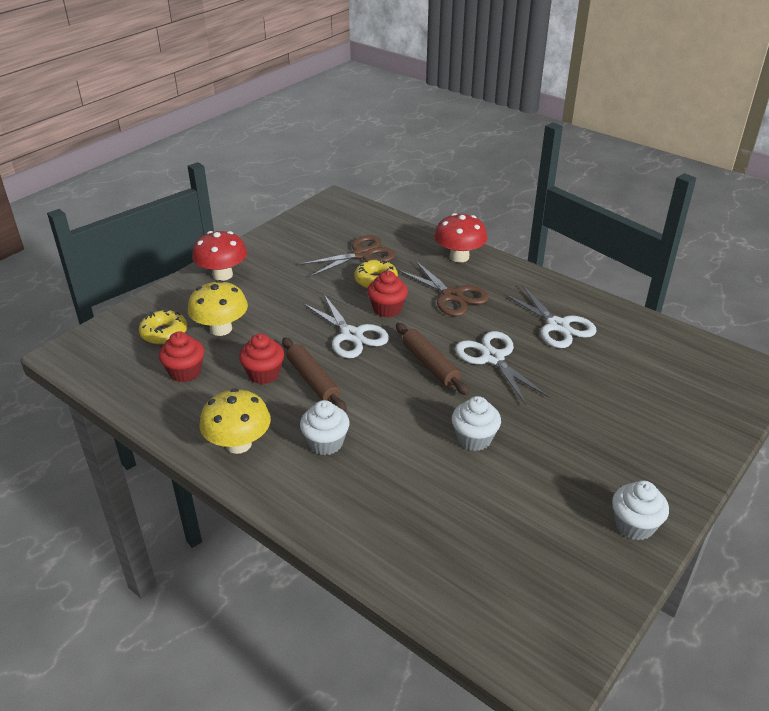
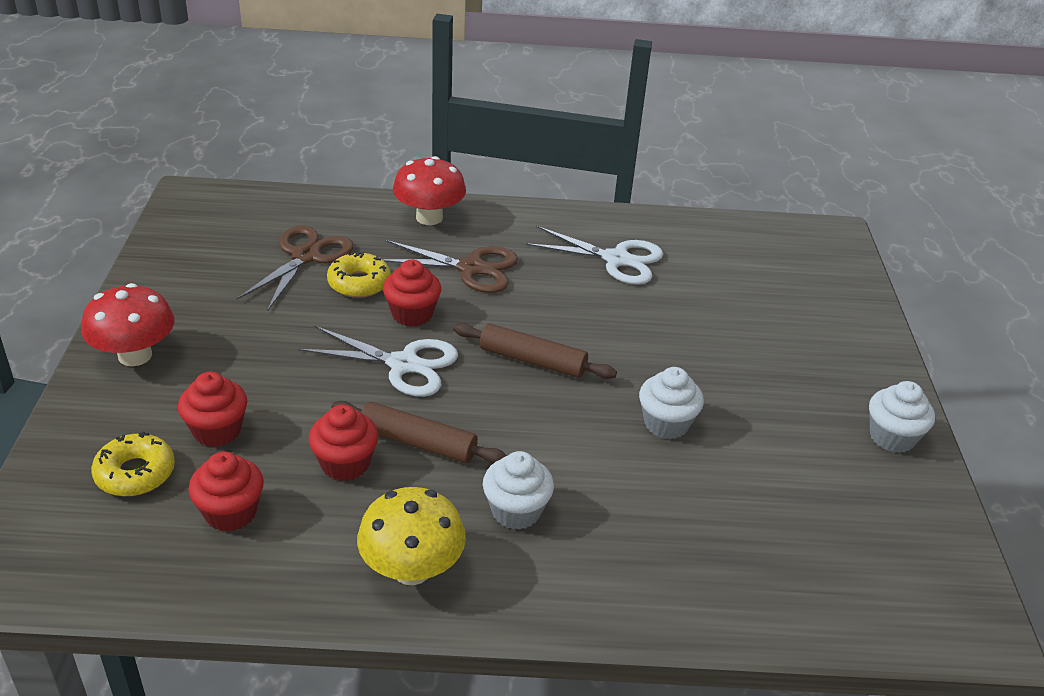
camera: 40 degrees left, 0 degrees up
yellow mushroom [188,280,248,336] -> red cupcake [178,372,247,447]
white scissors [455,331,550,405] -> none

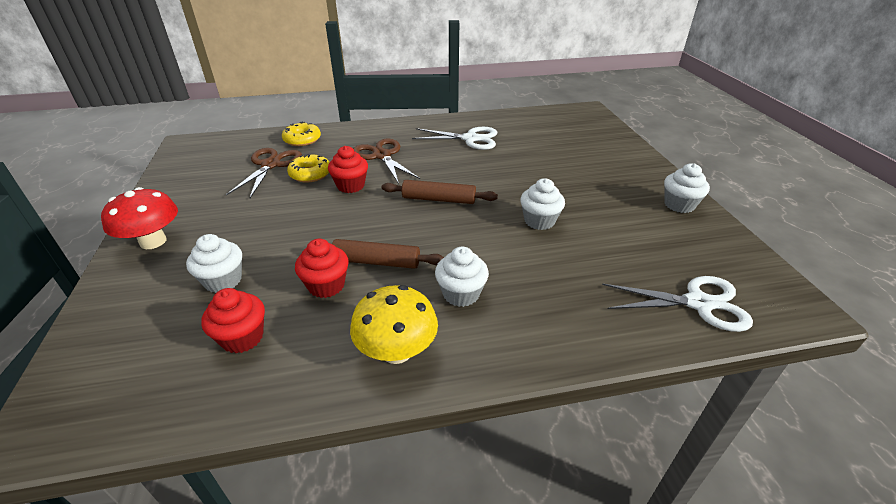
camera: 10 degrees left, 0 degrees up
yellow donut [91,432,175,496] -> yellow donut moved to [282,122,321,146]
red cupcake [178,372,247,447] -> white cupcake [186,234,242,293]
white scissors [298,326,458,397] -> white scissors moved to [602,276,753,332]
brown scissors [383,240,518,293] -> brown scissors turned 120 degrees counterclockwise [353,139,420,184]
red mushroom [393,156,466,225] -> none

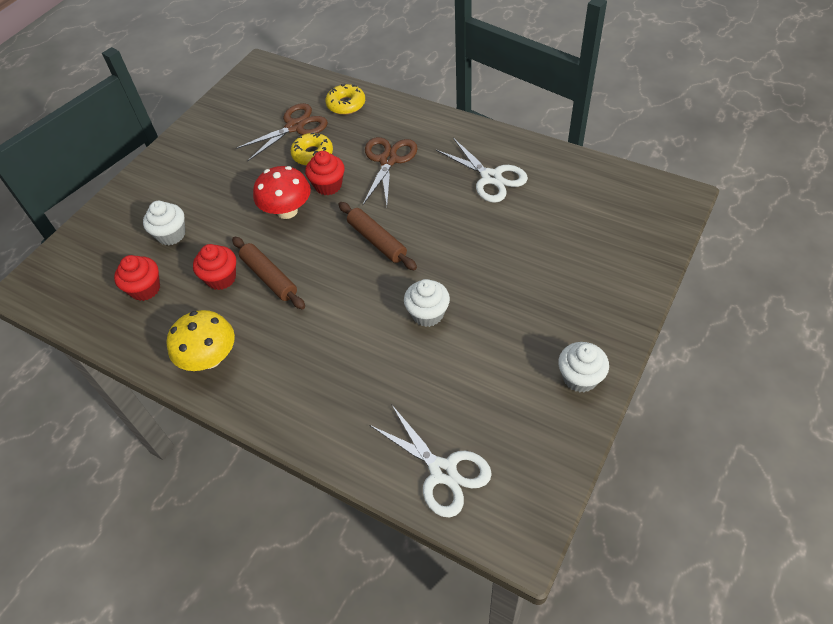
camera: 45 degrees right, 15 degrees up
red mushroom [101,187,178,249] -> red mushroom moved to [253,166,311,219]
white cupcake [435,246,489,307] -> none

